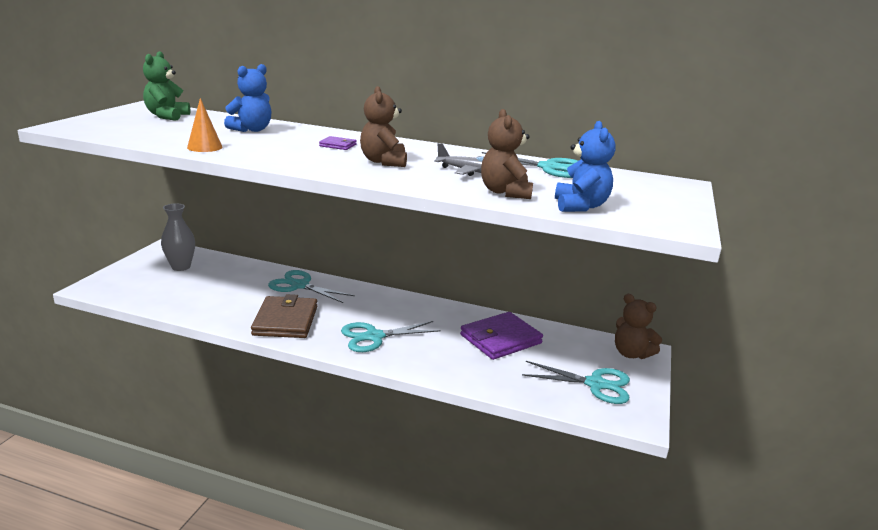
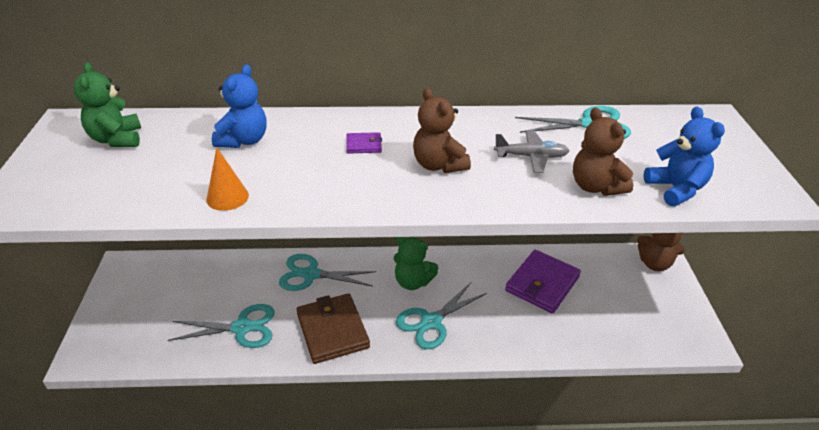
camera: 20 degrees left, 15 degrees up
grey vase [161,203,195,271] -> none
turquoise scissors [522,361,630,404] -> turquoise scissors moved to [168,304,275,348]
none -> green teddy bear [394,237,438,290]

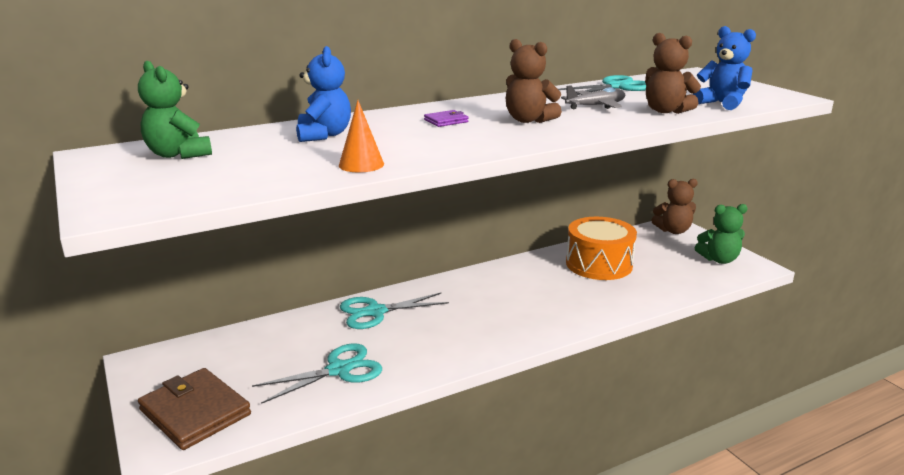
camera: 25 degrees left, 15 degrees down
brown wallet [296,293,370,364] -> brown wallet moved to [138,368,251,450]
green teddy bear [394,237,438,290] -> green teddy bear moved to [695,204,747,264]
turquoise scissors [396,282,487,349] -> none
purple wallet [505,250,581,314] -> orange drum [566,217,637,280]

